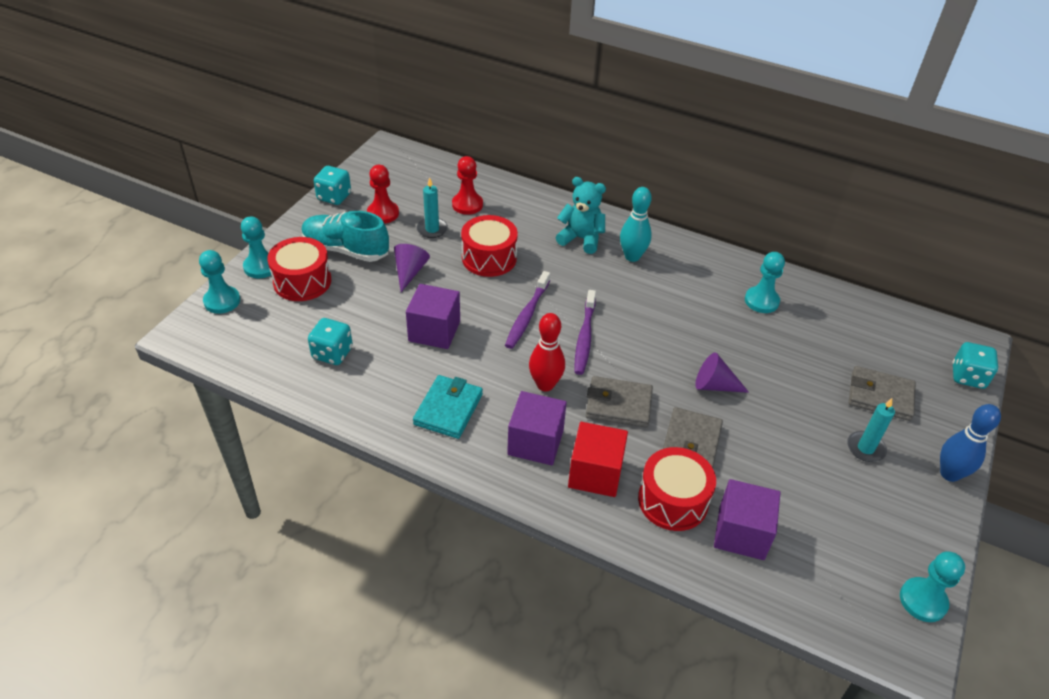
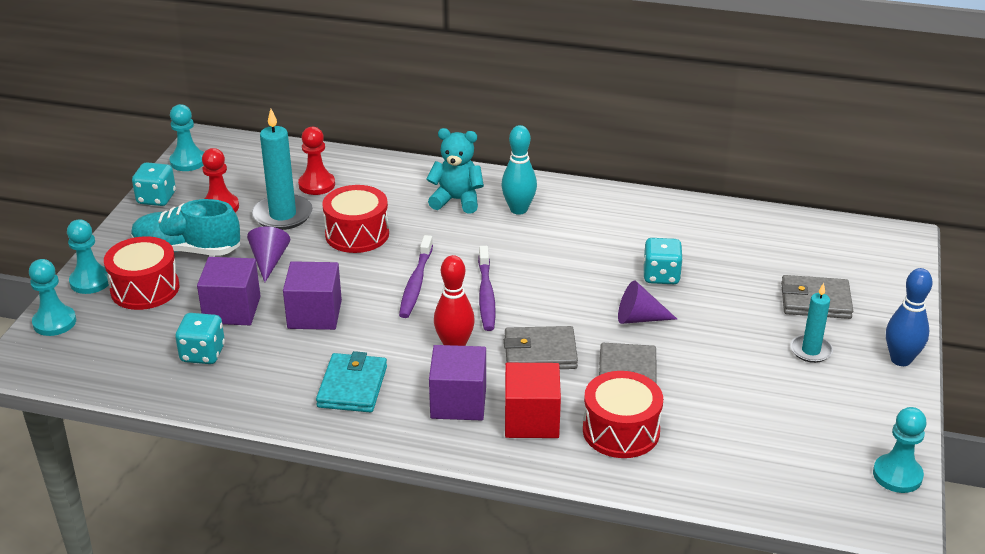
camera: 10 degrees left, 10 degrees down
turquoise candle [417,177,448,238] -> turquoise candle [252,109,313,230], size x1.65
purple cube [714,479,780,560] -> purple cube moved to [197,257,261,325]
turquoise pawn [745,252,785,313] -> turquoise pawn moved to [169,104,204,171]
turquoise dice [953,342,998,389] -> turquoise dice moved to [643,238,683,284]

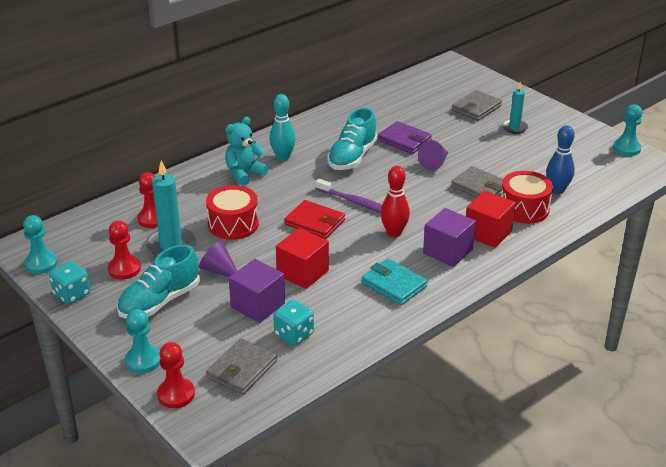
camera: 55 degrees left, 0 degrees up
turquoise pawn [29,259,76,336] -> red pawn [157,342,195,408]
red drum [104,236,179,310] -> none
purple cube [283,261,342,330] -> red cube [276,228,329,289]
purple toothbrush [399,235,433,318] -> red wallet [285,200,345,239]
grey wallet [504,326,578,369] -> grey wallet moved to [206,338,277,395]
turquoise dice [643,238,683,284] -> purple wallet [378,121,432,154]
blue bowling pin [886,268,933,366] -> blue bowling pin moved to [546,125,575,194]
none -> turquoise shoe [327,108,377,170]

